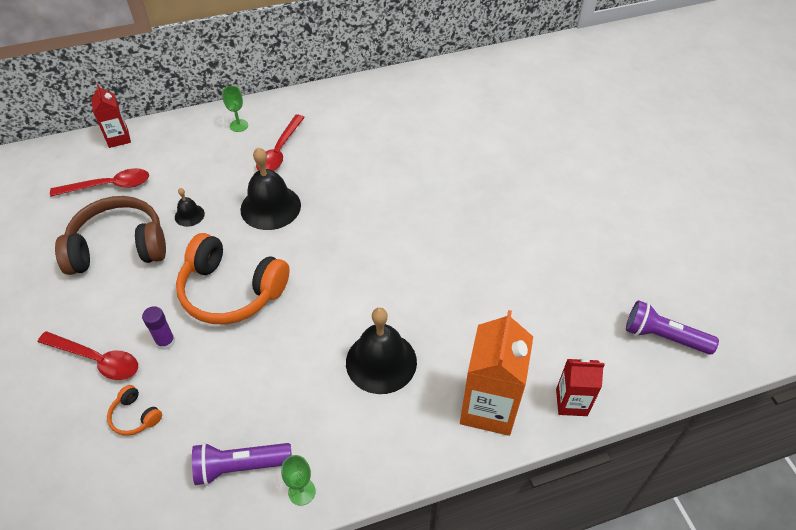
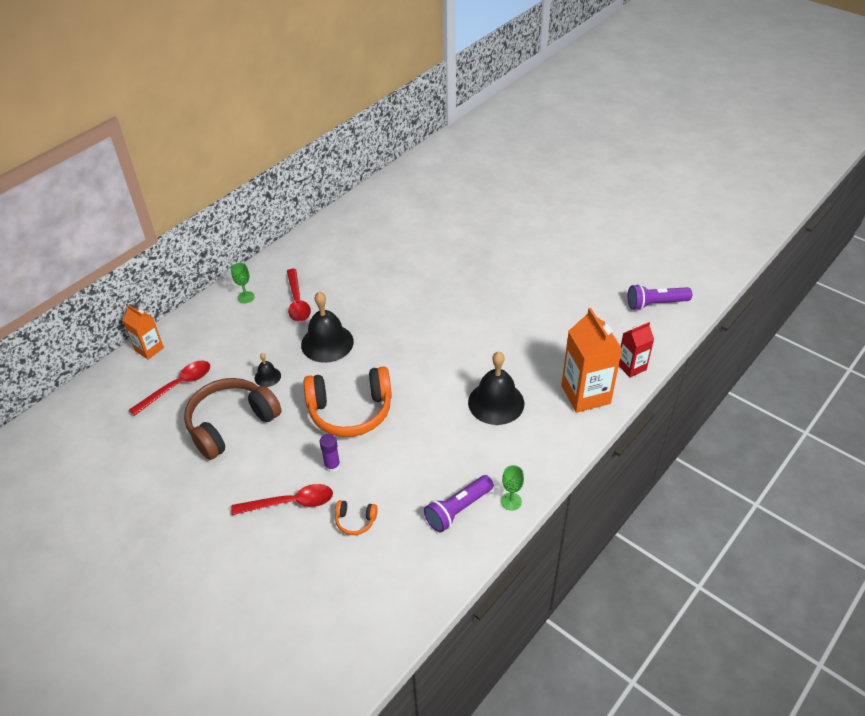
camera: 30 degrees left, 5 degrees down
red carton [91,84,131,148] -> orange carton [123,305,164,360]

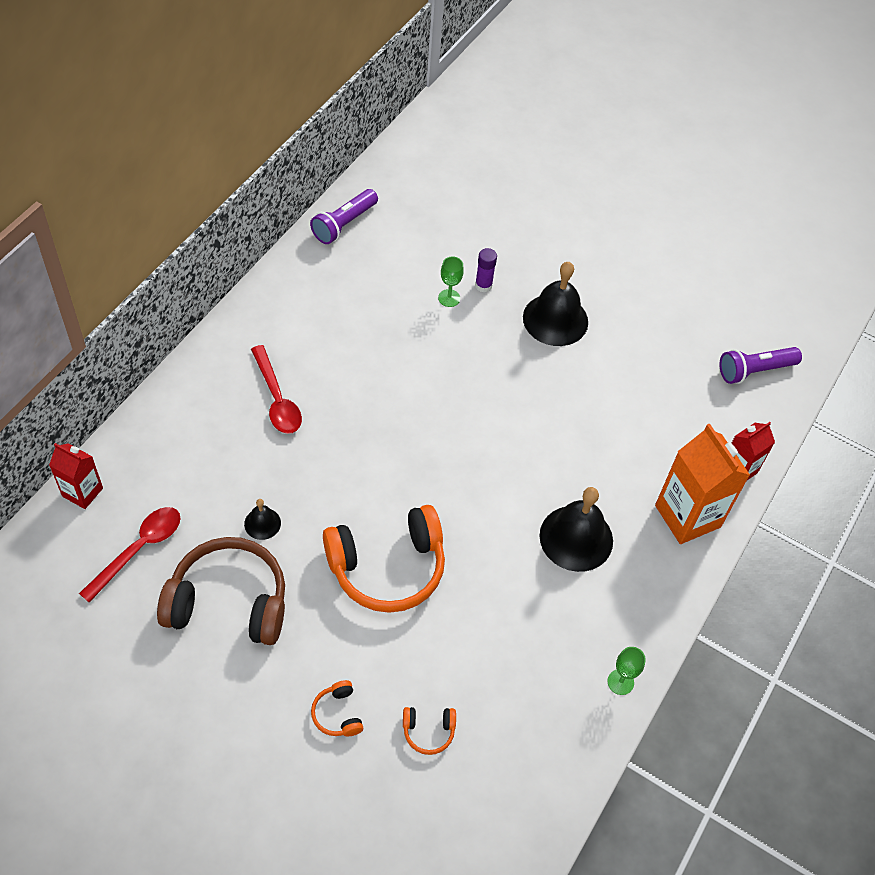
camera: 15 degrees left, 10 degrees up
orange carton [123,305,164,360] -> red carton [49,443,103,509]
brown headphones [184,378,282,460] -> brown headphones turned 60 degrees clockwise [157,537,285,645]
green goblet [231,263,255,303] -> green goblet moved to [438,257,464,307]
red spoon [231,484,333,515] -> orange headphones [311,680,363,736]
black bell [301,292,354,363] -> black bell moved to [523,262,588,346]
purple glue stick [319,434,341,473] -> purple glue stick moved to [475,248,497,292]
purple flashlight [424,475,494,533] -> purple flashlight moved to [310,189,378,244]

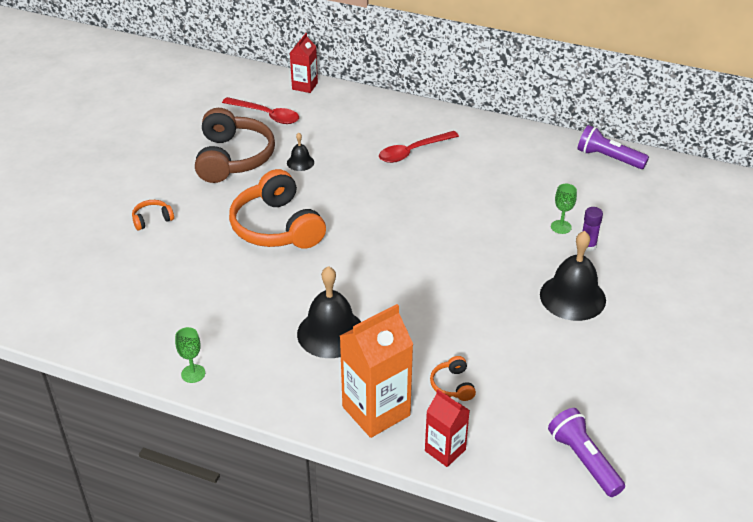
camera: 85 degrees right, 15 degrees down
orange headphones [403,707,456,755] -> orange headphones moved to [430,356,476,401]

